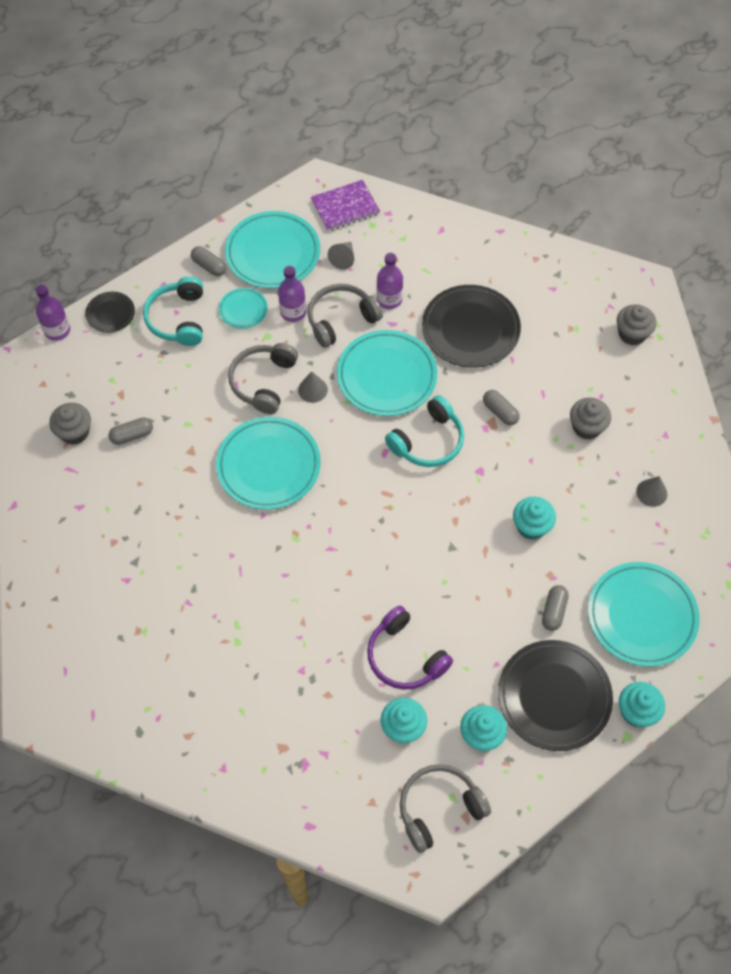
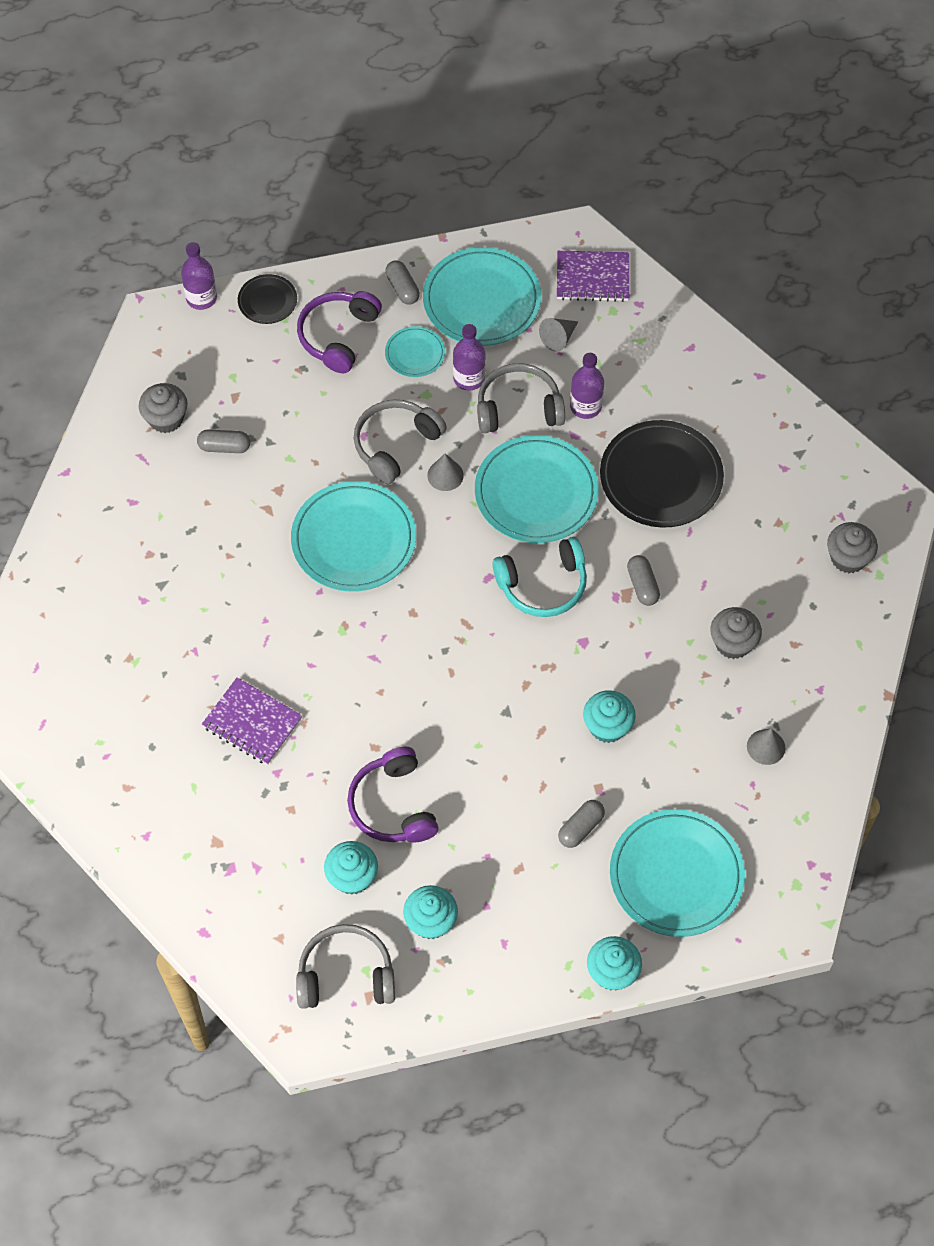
camera: 25 degrees right, 0 degrees up
turquoise headphones [143,276,203,346] -> purple headphones [297,291,382,373]
black plate [498,640,613,751] -> none
none -> purple notebook [202,677,302,765]

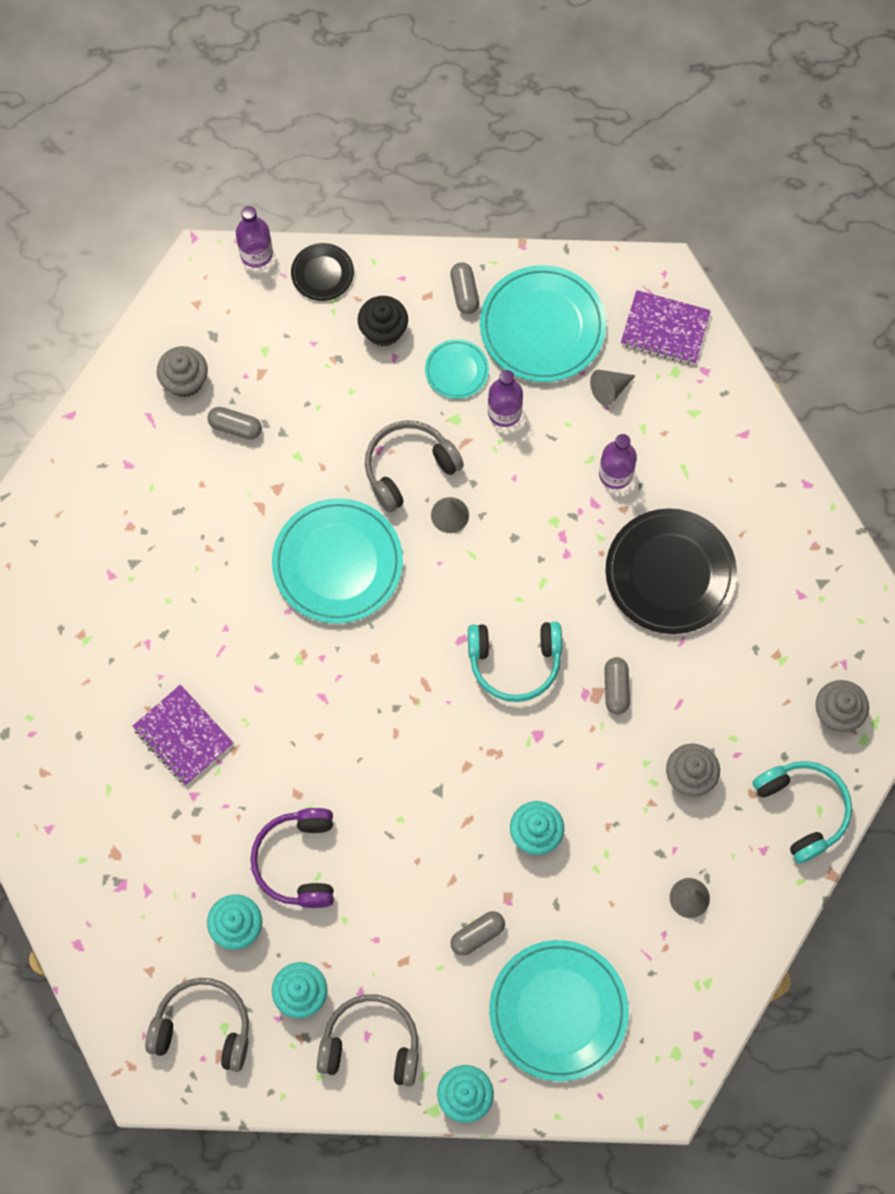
camera: 15 degrees right, 10 degrees up
purple headphones [297,291,382,373] -> black cupcake [358,296,408,347]
turquoise plate [475,435,599,543] -> none
grey headphones [477,363,565,433] -> grey headphones moved to [317,994,419,1087]
none -> turquoise headphones [753,761,852,864]

